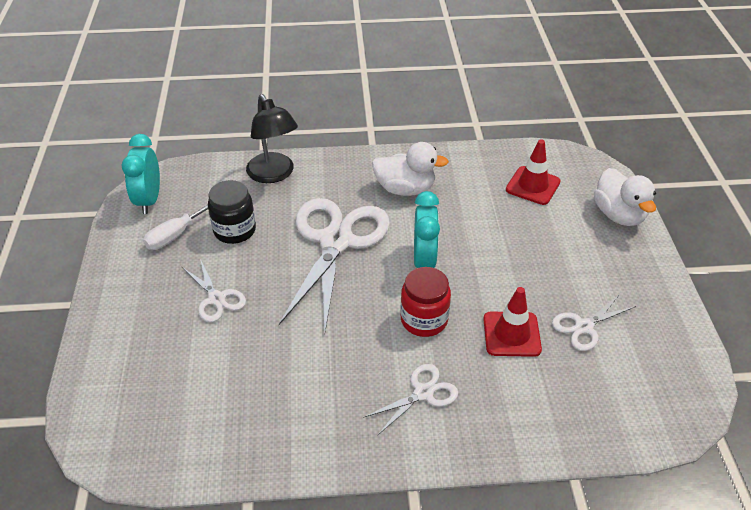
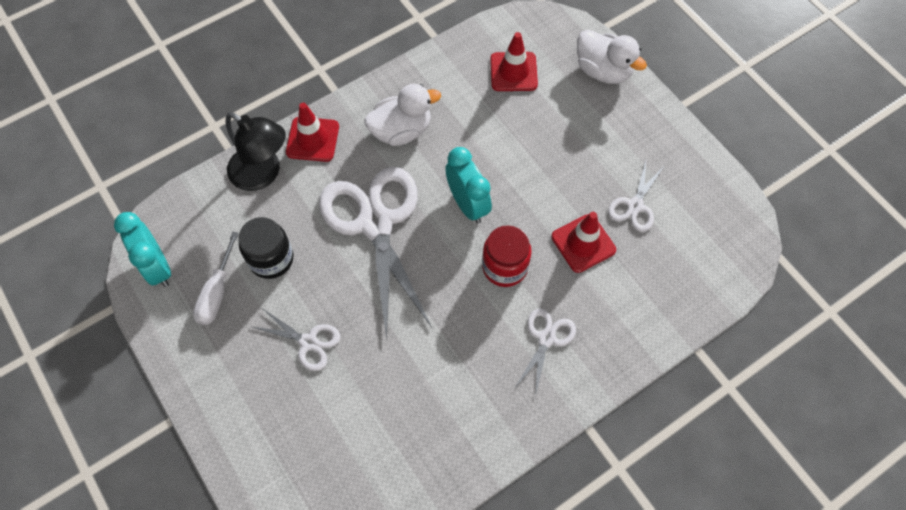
camera: 30 degrees left, 20 degrees up
none -> red traffic cone [286,103,339,162]

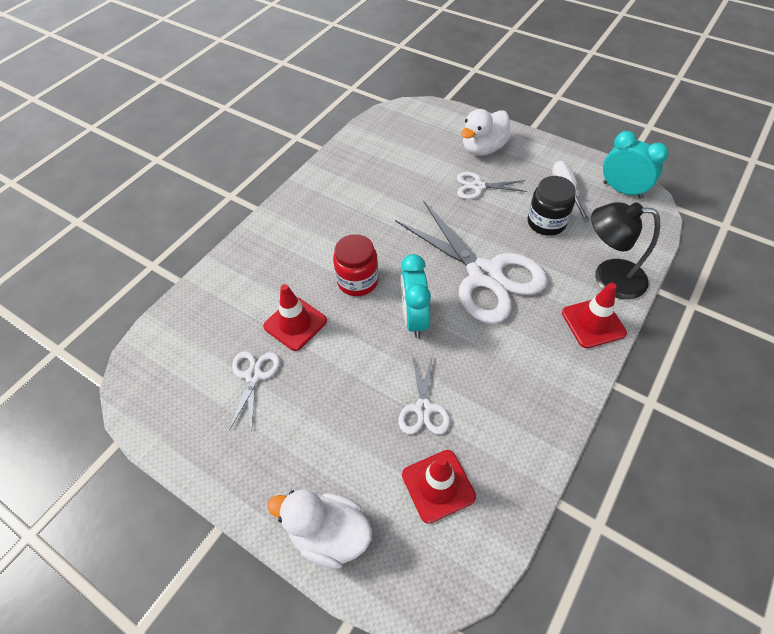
camera: 160 degrees right, 10 degrees down
white duck [364,84,441,146] -> white duck moved to [461,109,510,156]
turquoise clock [445,147,492,223] -> turquoise clock turned 45 degrees clockwise [401,254,431,338]
white scissors [514,308,576,397] -> white scissors moved to [398,354,450,434]

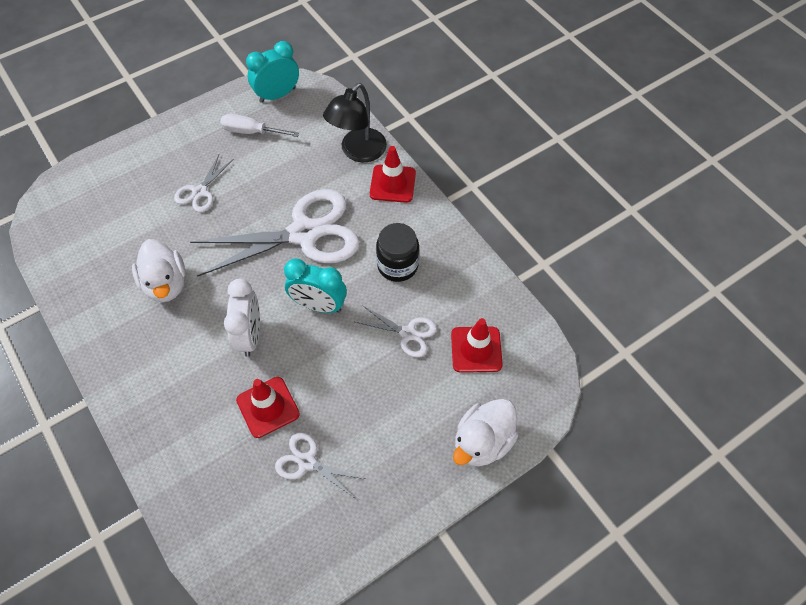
camera: 70 degrees left, 5 degrees up
red jar [333,234,379,296] -> white clock [224,279,260,357]
white duck [461,109,510,156] -> white duck moved to [132,239,186,302]
black jar [527,176,576,236] -> black jar moved to [376,223,419,282]

